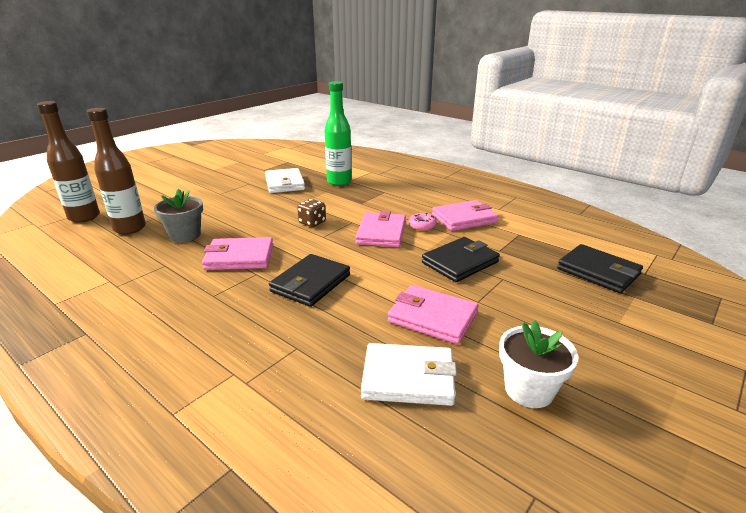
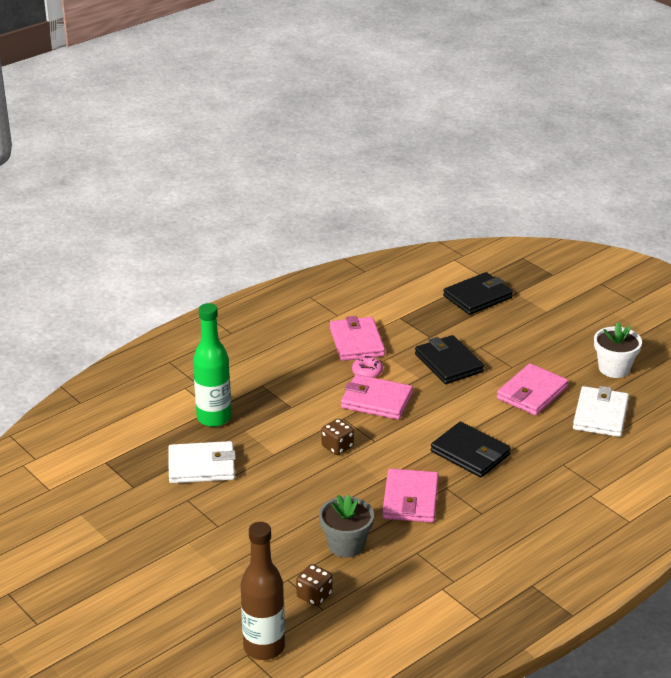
camera: 80 degrees left, 5 degrees up
brown bottle [87,108,146,234] -> brown dice [296,564,332,606]

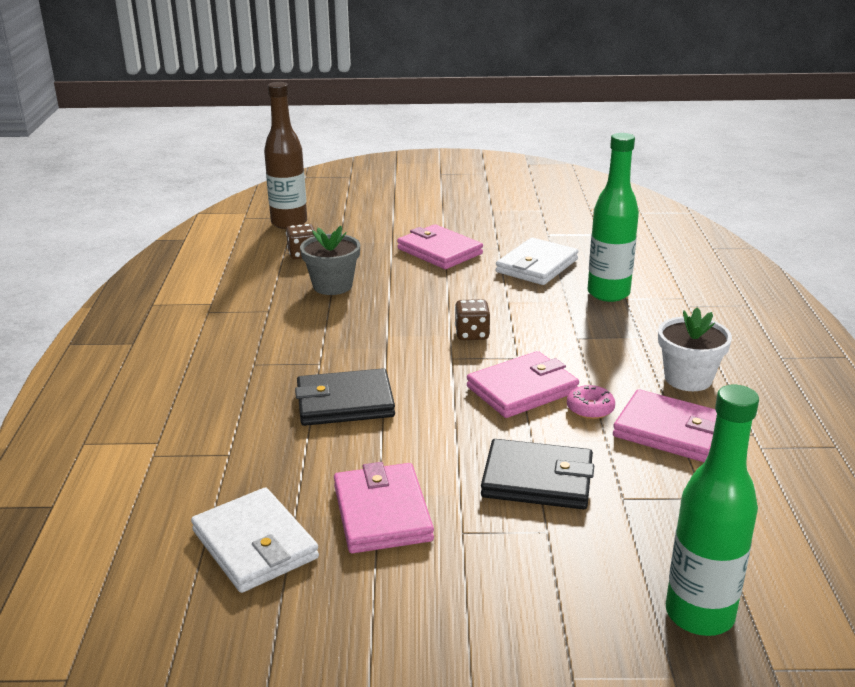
camera: 130 degrees right, 5 degrees down
pink wallet [382,469,439,523] -> pink wallet moved to [397,224,483,269]
black wallet [443,272,513,315] -> green bottle [666,385,759,636]
white flower pot [594,322,642,378] -> white flower pot moved to [658,307,732,391]

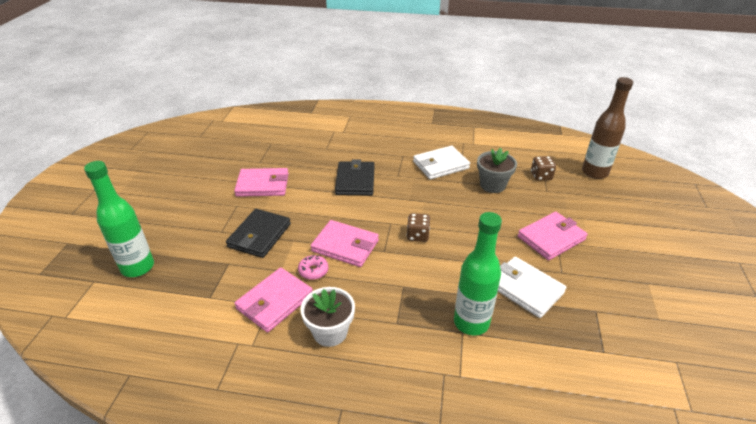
camera: 100 degrees right, 10 degrees up
white wallet [191,487,319,593] -> white wallet moved to [413,146,470,180]
pink wallet [467,351,579,418] -> pink wallet turned 45 degrees counterclockwise [311,220,379,267]

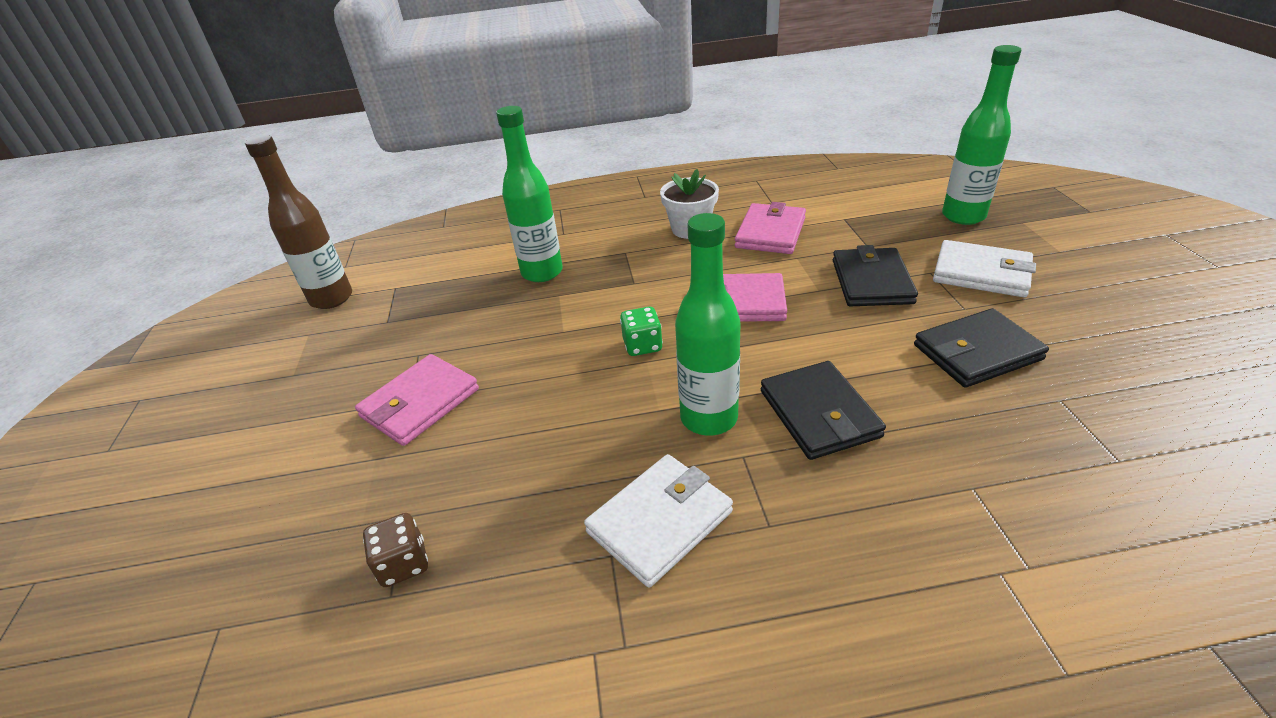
camera: 165 degrees right, 0 degrees up
pink wallet [234,168,289,197] -> black wallet [914,308,1049,388]
pink donut [298,255,328,280] -> none
brown dice [407,213,430,242] -> green dice [620,307,663,356]
grey flower pot [477,148,517,193] -> none
white wallet [498,256,566,318] -> white wallet moved to [933,240,1036,297]
brown bottle [582,77,633,179] -> brown bottle moved to [245,135,352,309]
none -> green bottle [675,213,740,436]

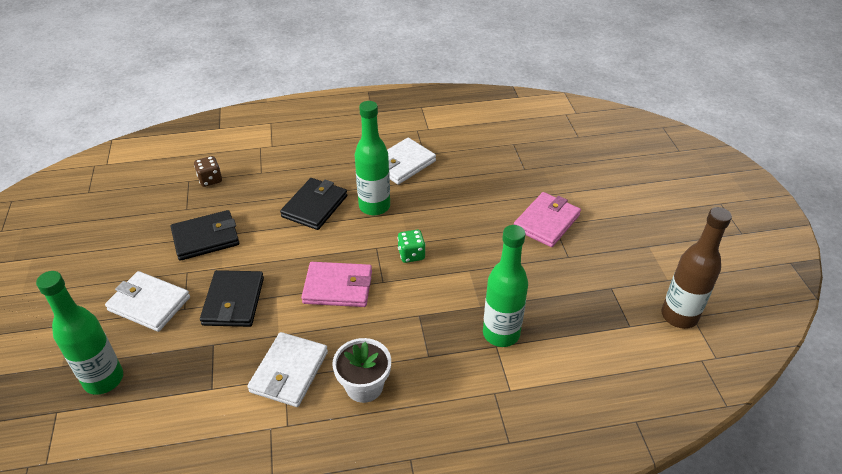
camera: 175 degrees right, 5 degrees up
brown dice [363,513,428,587] -> brown dice moved to [194,156,222,187]
pink wallet [735,202,806,254] -> white wallet [247,332,328,407]
black wallet [761,361,886,460] -> black wallet turned 45 degrees clockwise [280,178,347,230]

